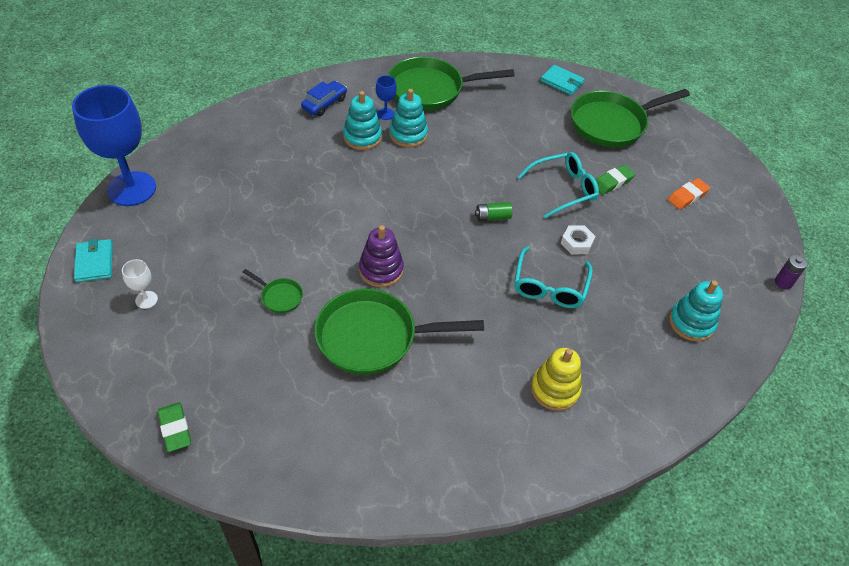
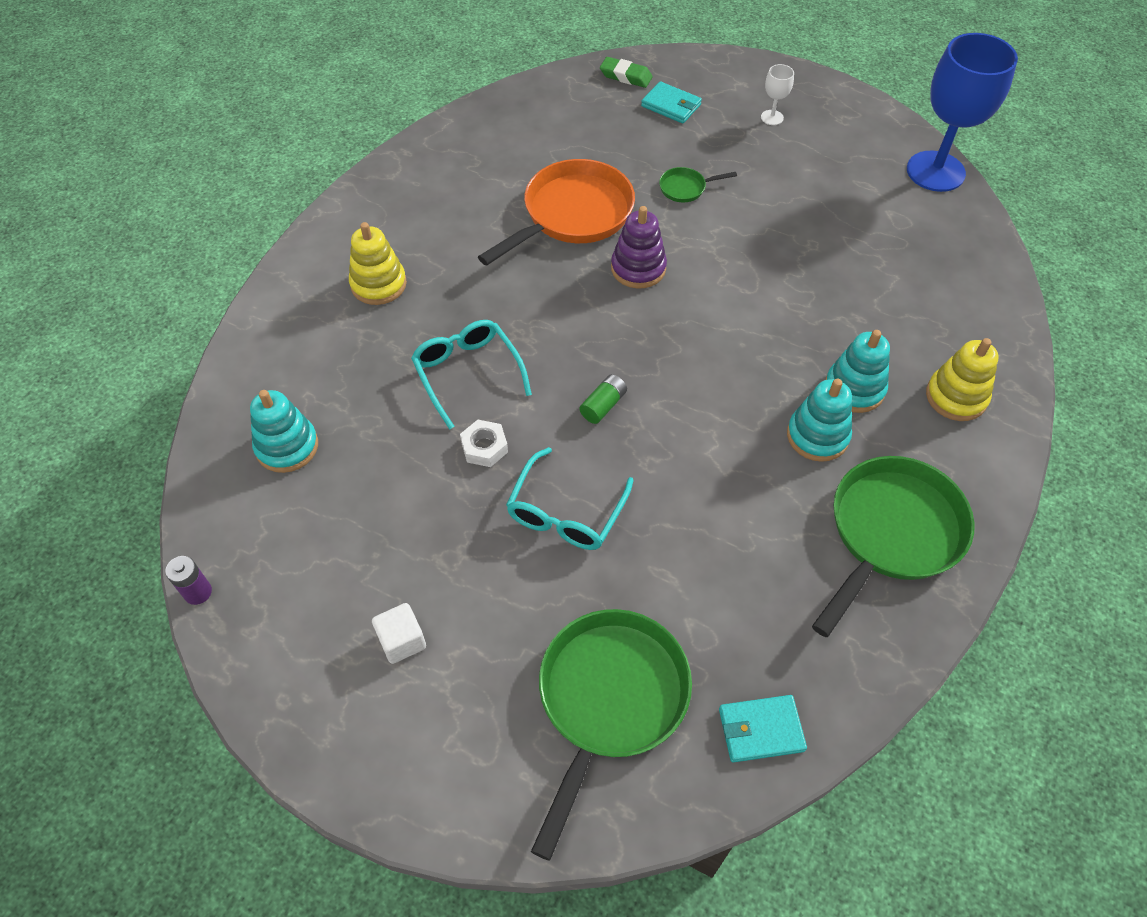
camera: 140 degrees right, 5 degrees up
turquoise wallet [74,239,113,282] -> turquoise wallet moved to [641,81,702,123]
blue car [301,81,347,116] -> yellow stacking toy [926,338,998,421]
green pan [315,288,484,375] -> orange pan [478,159,635,266]
blue goblet [376,75,397,120] -> none
green eraser [595,165,635,195] -> none
orange eraser [668,178,710,210] -> white cube [372,603,426,664]

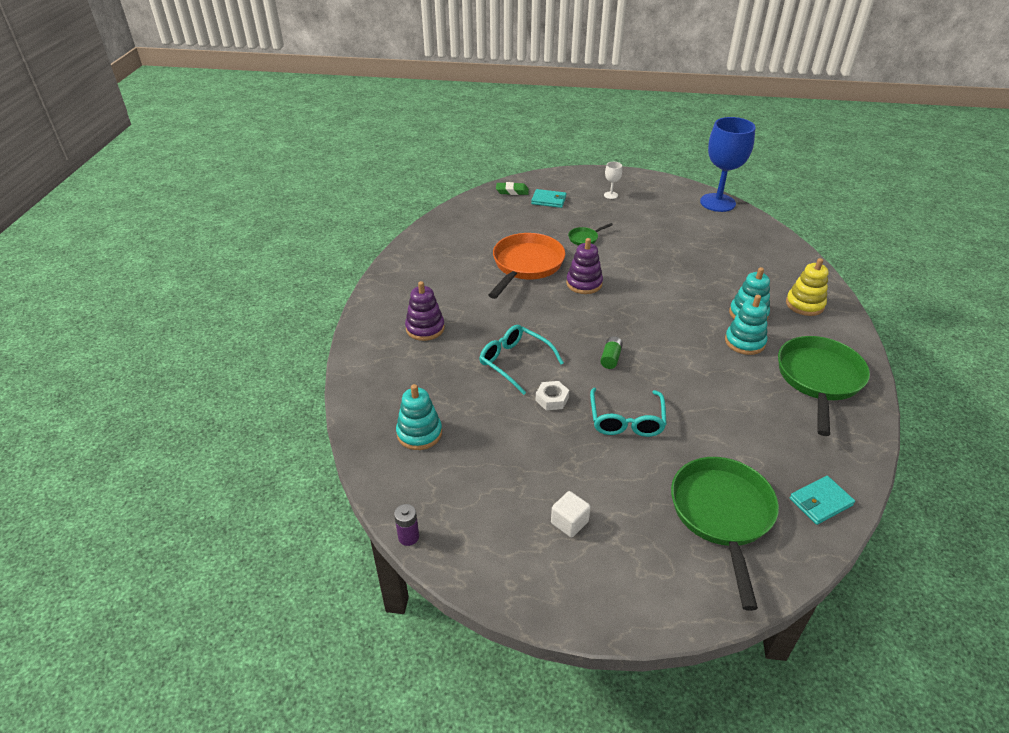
camera: 20 degrees left, 15 degrees down
yellow stacking toy [349,222,407,305] -> purple stacking toy [405,281,445,341]

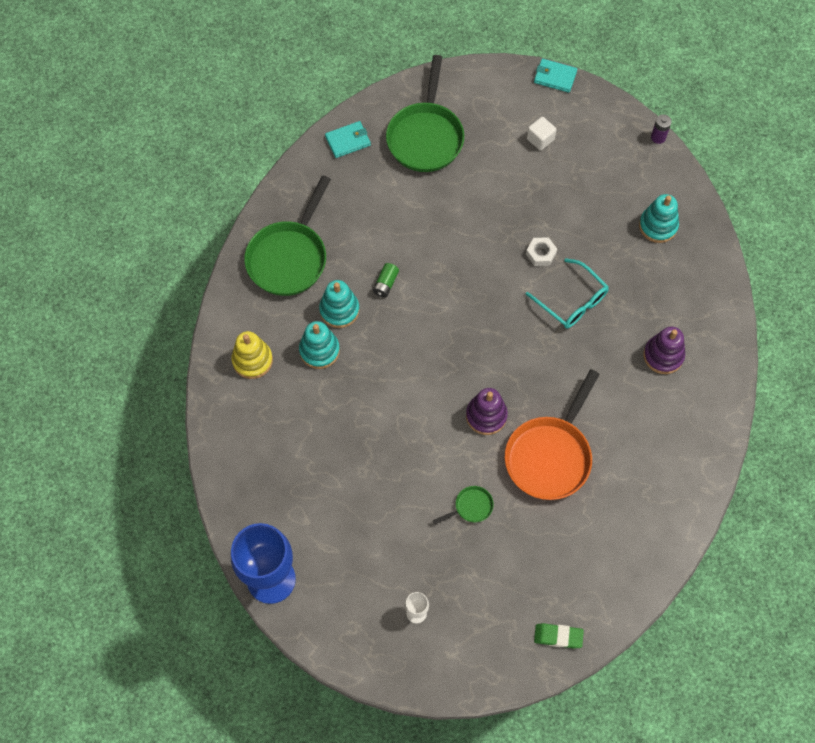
camera: 175 degrees left, 25 degrees up
turquoise wallet [531,189,566,208] -> turquoise wallet moved to [534,59,577,93]
turquoise glasses [590,388,667,437] -> none
green battery [600,336,623,369] -> green battery moved to [373,263,399,298]

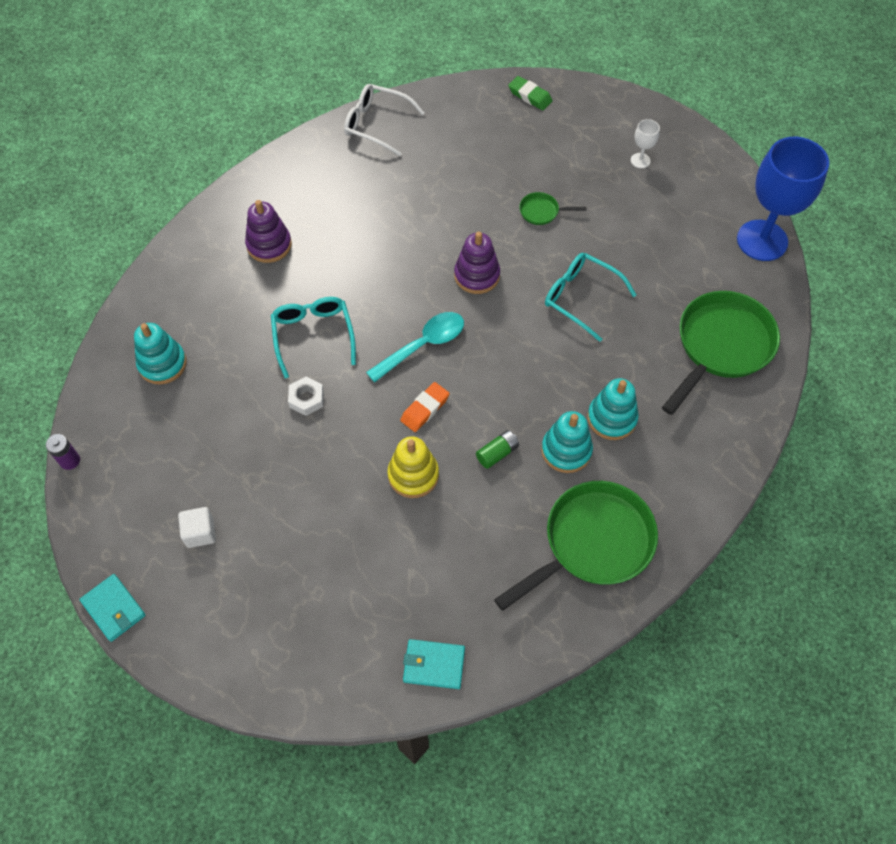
camera: 150 degrees left, 5 degrees down
yellow stacking toy [231,331,273,379] -> yellow stacking toy moved to [387,436,439,498]
green pan [386,55,464,172] -> green pan moved to [662,291,780,415]
orange pan [505,369,600,500] -> none
none -> white glasses [344,84,425,156]
none -> turquoise spoon [366,312,464,383]
none -> orange eraser [400,382,449,432]
none -> turquoise glasses [545,253,636,342]

